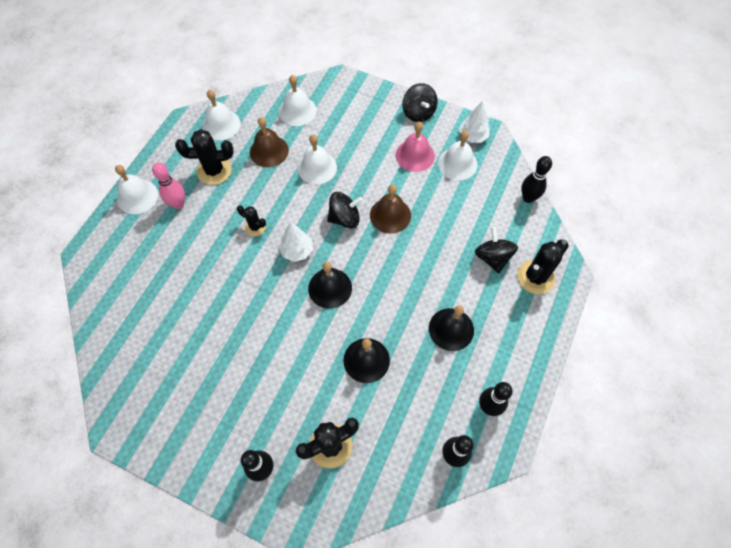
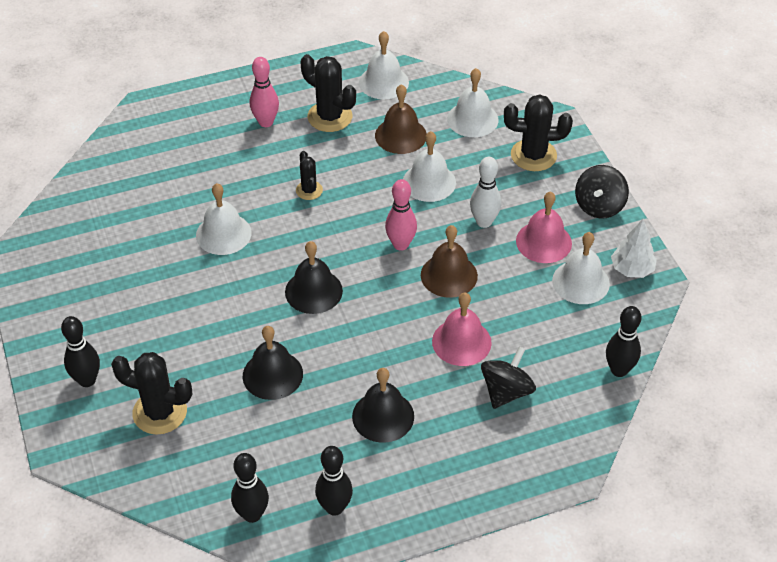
camera: 45 degrees right, 15 degrees down
white bell [115,165,158,214] -> white bell moved to [196,183,252,255]
white tree [279,222,313,262] -> none
black spinning top [327,192,363,228] -> pink bowling pin [385,179,417,251]
black cactus [517,239,569,294] -> black cactus moved to [504,94,573,171]
none -> pink bell [432,292,492,366]
none -> white bowling pin [470,157,501,228]

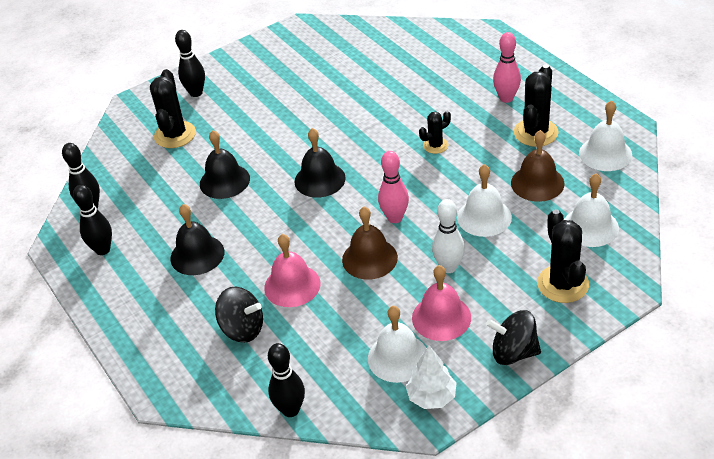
camera: 80 degrees right, 5 degrees down
white bell [196,183,252,255] -> none

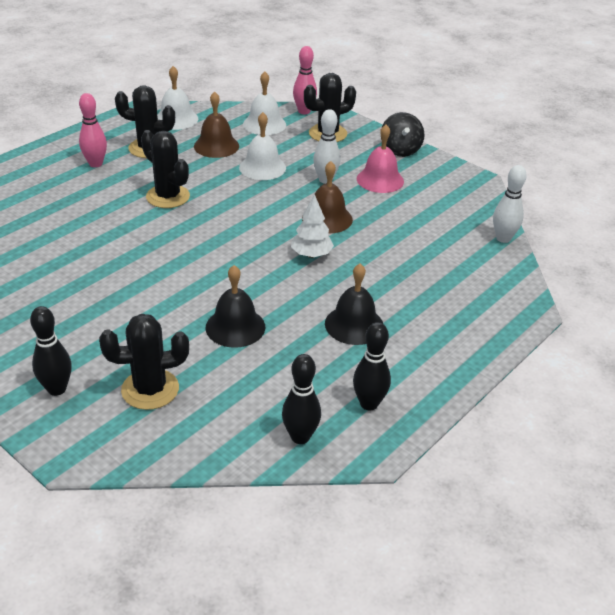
camera: 110 degrees left, 5 degrees down
black spinning top [215,287,263,343] -> none
pink bell [264,234,321,307] -> none
black bowling pin [268,343,305,417] -> white bowling pin [493,165,527,243]
black bell [295,128,346,198] -> none
white bell [368,306,426,383] -> none
pink bowling pin [378,151,409,223] -> pink bowling pin moved to [293,46,317,114]
white tree [406,345,456,409] -> white tree moved to [291,194,334,258]
black cactus [419,111,451,154] -> black cactus [141,130,190,208], size x1.75

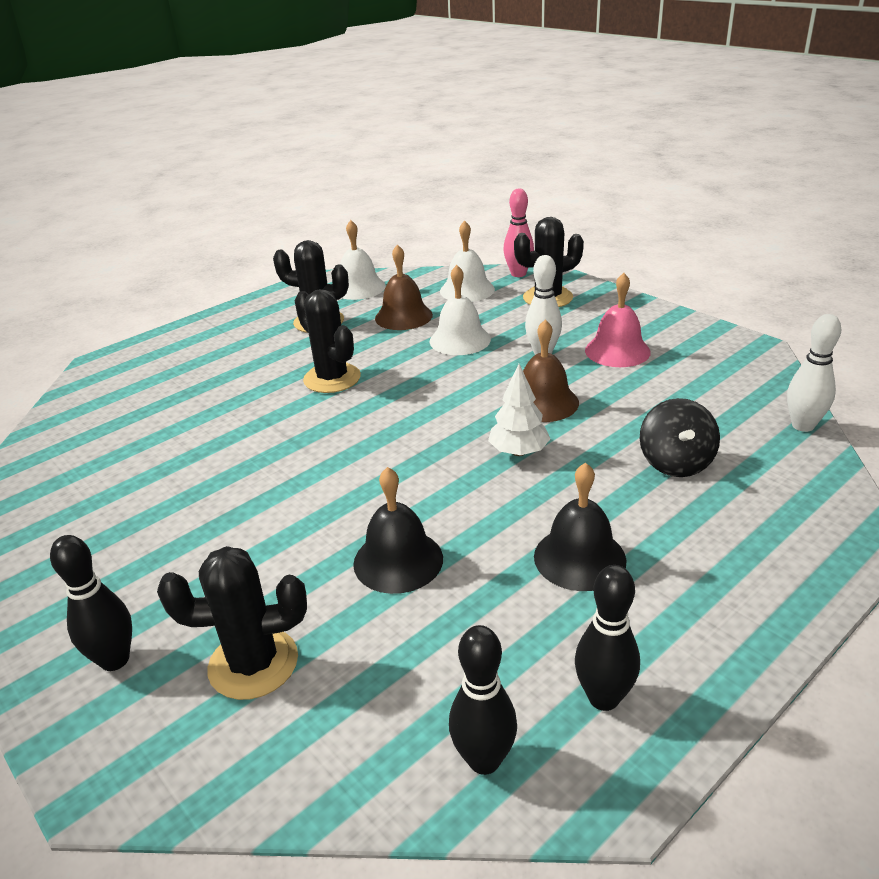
camera: 10 degrees right, 5 degrees down
pink bowling pin [79,93,107,168] -> none
black spinning top [381,112,425,157] -> black spinning top moved to [640,398,720,477]

